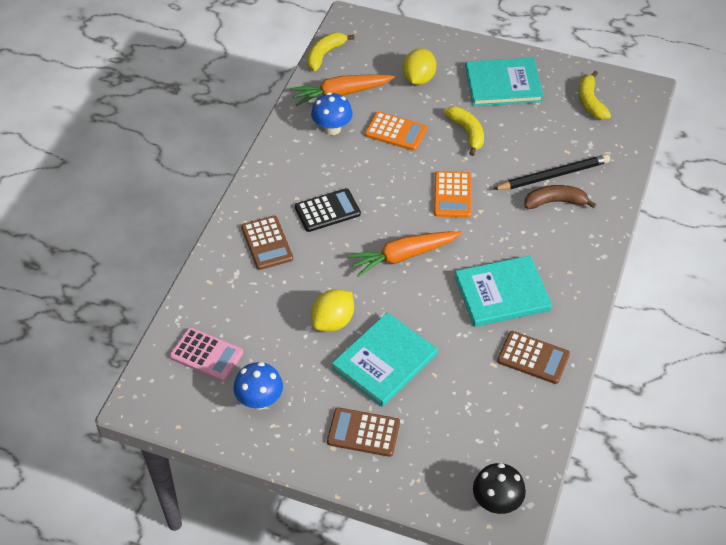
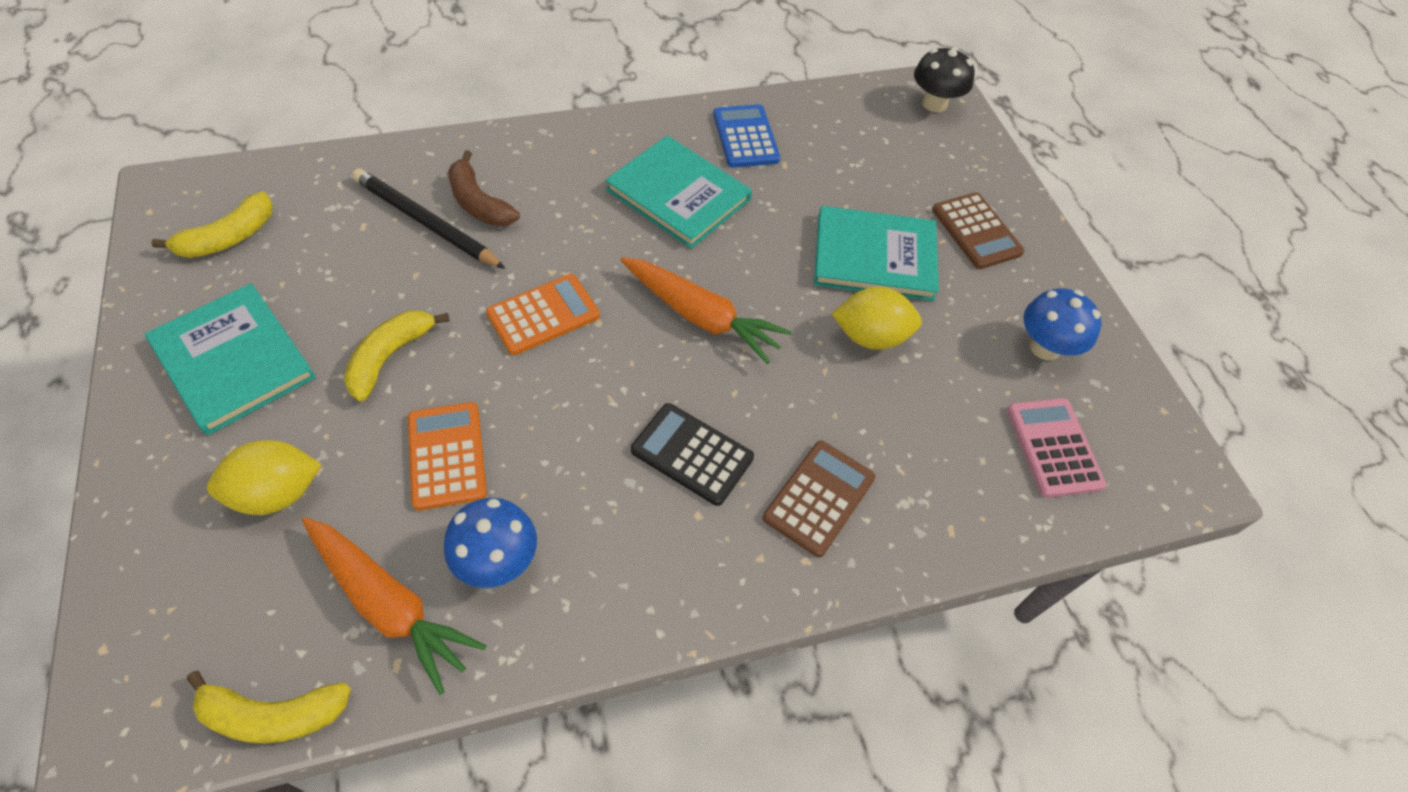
camera: 130 degrees left, 5 degrees up
brown calculator [497,331,570,384] -> blue calculator [713,104,780,168]

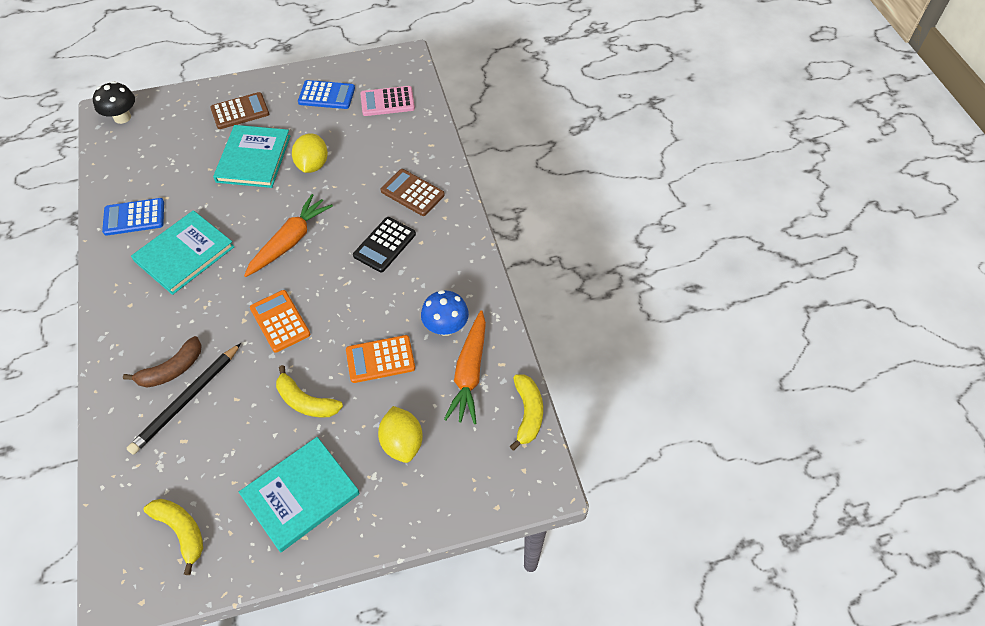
camera: 85 degrees left, 0 degrees up
orange carrot [302,517,486,695] -> orange carrot turned 150 degrees clockwise [444,310,486,424]
blue mushroom [1024,288,1102,360] -> blue calculator [298,80,355,109]

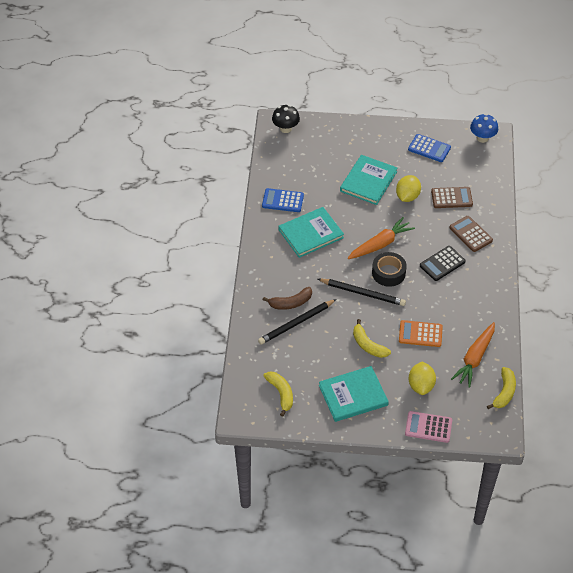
camera: 20 degrees right, 5 degrees down
brown calculator [210,92,269,129] -> brown calculator moved to [431,187,473,208]
orange calculator [250,290,310,353] -> black pencil [318,279,406,306]
pink calculator [360,86,415,116] -> pink calculator moved to [405,411,452,443]
blue mushroom [421,290,469,336] -> blue mushroom moved to [470,114,498,143]
none -> black tape [372,252,407,287]

